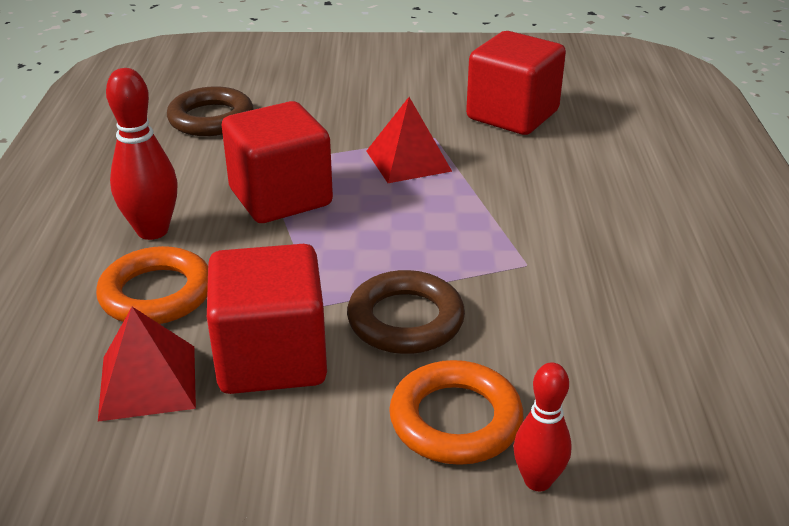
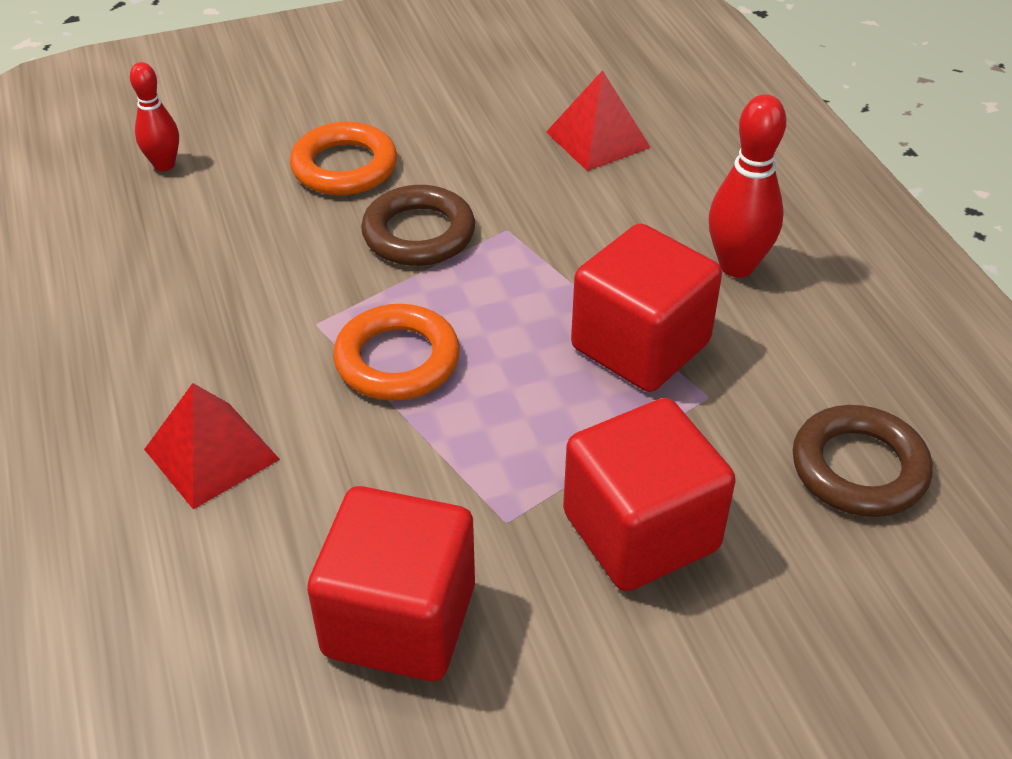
camera: 160 degrees right, 10 degrees up
orange ring [96,246,208,324] -> orange ring moved to [333,304,460,401]
red cube [207,244,327,394] -> red cube moved to [563,398,736,591]
red pyramid [367,97,452,183] -> red pyramid moved to [144,383,280,509]
red bowling pin [513,363,572,491] -> red bowling pin moved to [130,62,179,171]

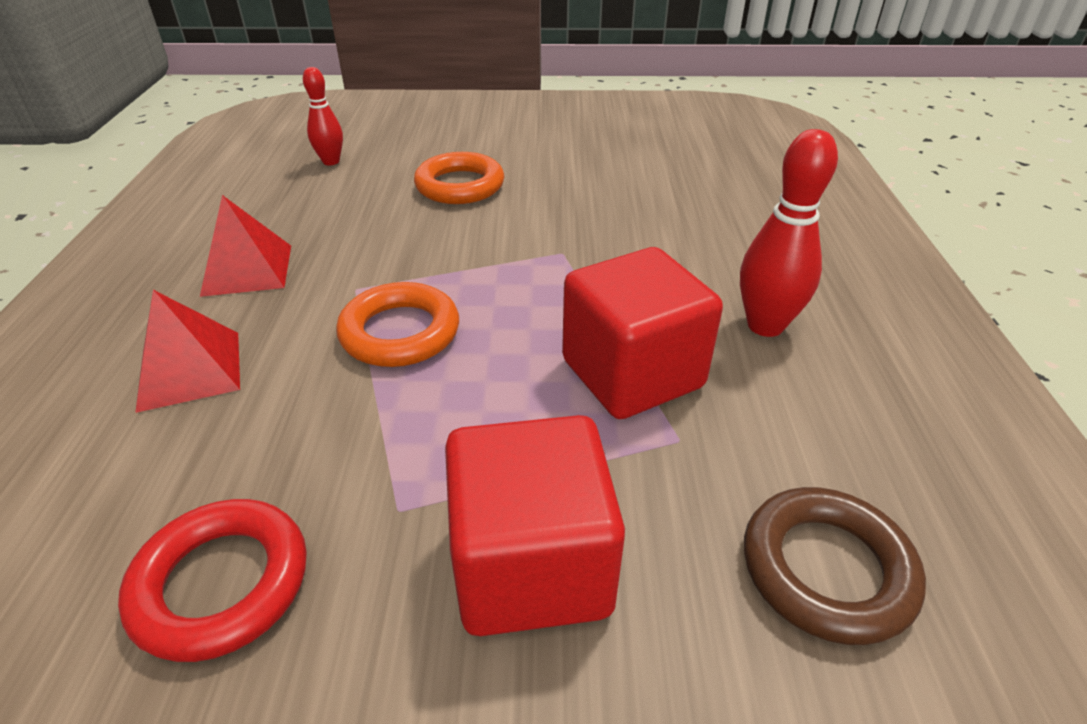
camera: 20 degrees right, 5 degrees down
red cube [307,486,475,681] -> red ring [118,499,307,662]
brown ring [361,185,475,266] -> none
red pyramid [546,70,651,171] -> red pyramid moved to [200,195,291,297]

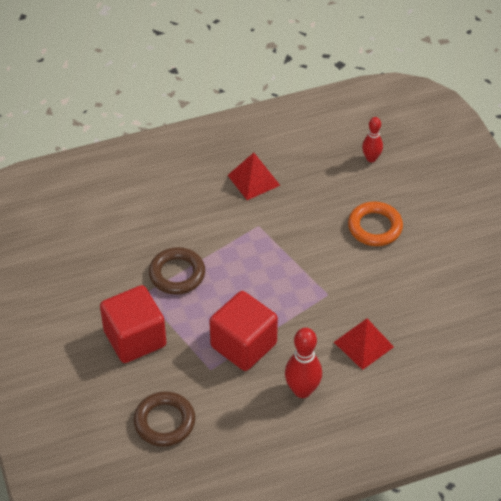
camera: 70 degrees right, 10 degrees up
red ring [118,499,307,662] -> none
red pyramid [135,290,240,413] -> red pyramid moved to [334,318,394,370]
orange ring [336,282,459,367] -> none
none -> brown ring [149,247,205,295]

